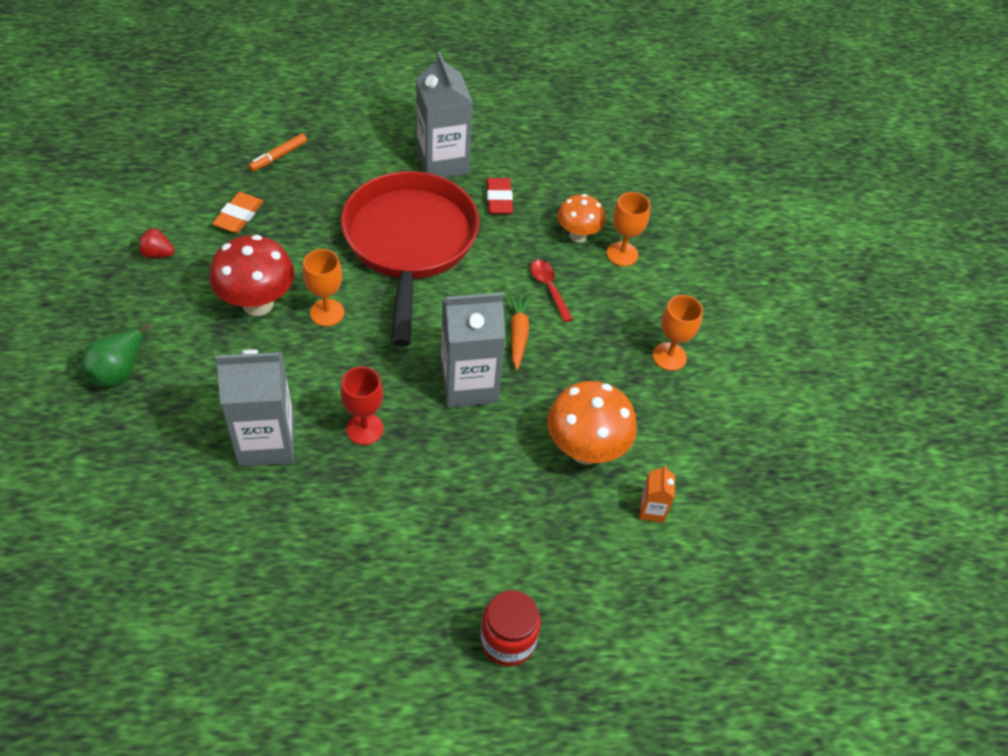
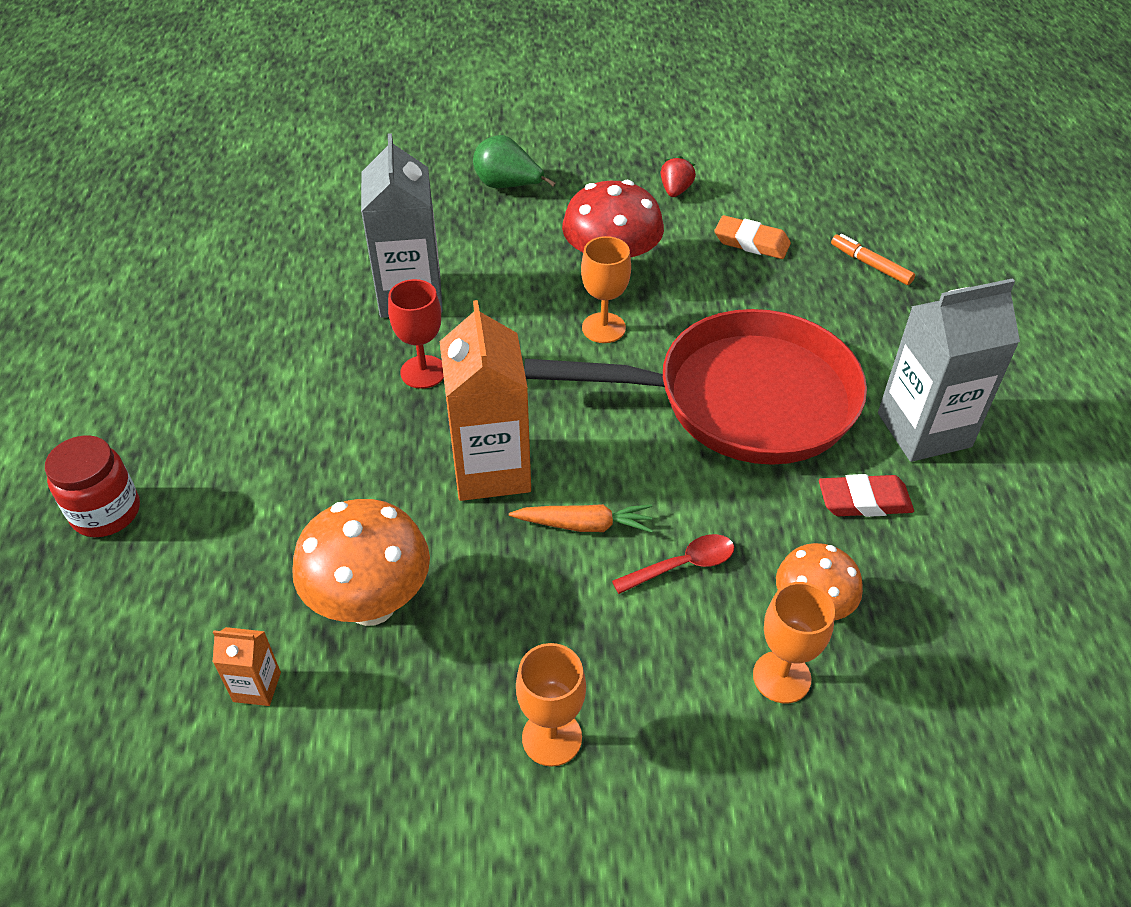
camera: 95 degrees right, 5 degrees down
grey carton [441,293,506,408] -> orange carton [439,300,531,501]

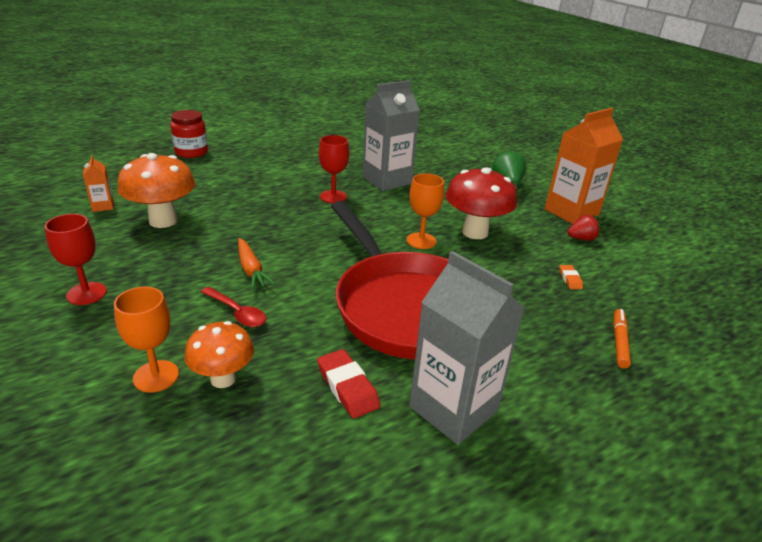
camera: 60 degrees right, 15 degrees down
orange carton [439,300,531,501] -> orange carton moved to [545,108,623,224]
orange goblet [516,643,586,767] -> red goblet [44,214,107,305]
orange eraser [714,215,791,259] -> orange eraser [560,265,583,289], size x0.57

